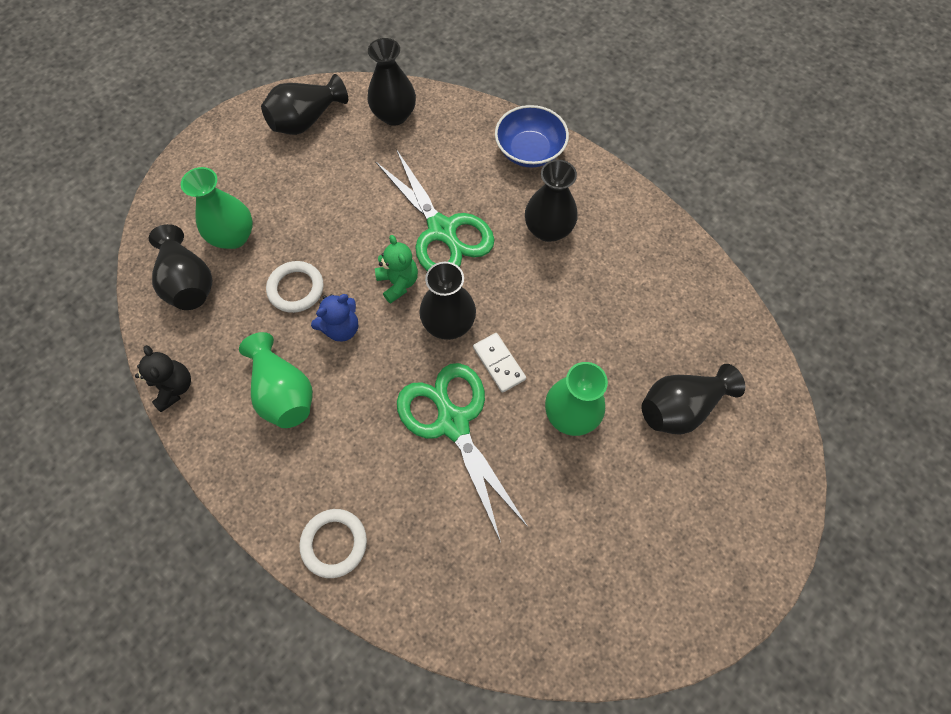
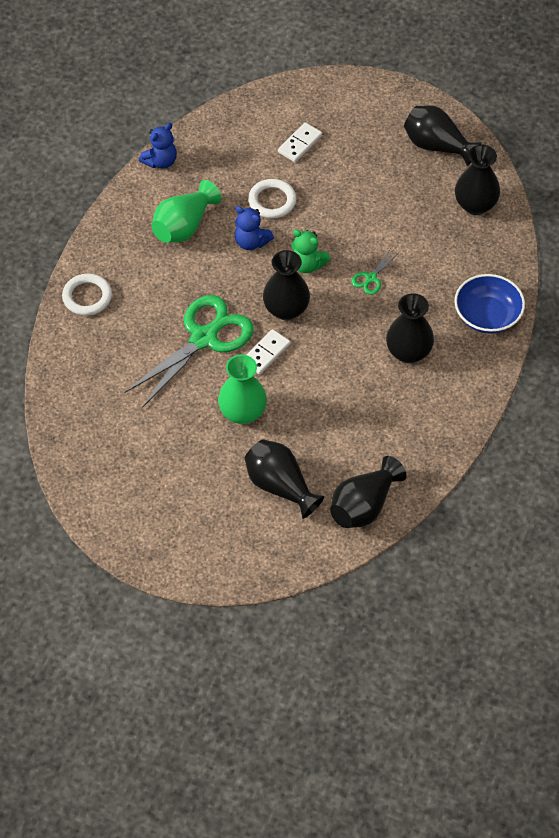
camera: 70 degrees right, 10 degrees down
black teddy bear [135,345,191,412] -> blue teddy bear [139,123,177,169]
black vase [149,224,212,310] -> black vase moved to [330,456,407,528]
green vase [181,167,253,249] -> white domino [278,122,322,162]
green scissors [375,149,494,271] -> green scissors [351,250,398,295], size x0.42
green teddy bear [375,235,418,304] -> green teddy bear turned 75 degrees clockwise [291,229,330,273]

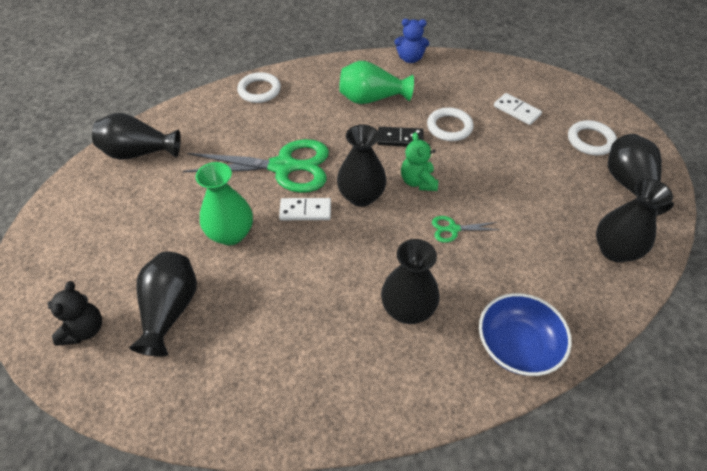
camera: 50 degrees right, 5 degrees down
blue teddy bear [235,206,274,250] -> black domino [377,127,424,147]
white domino [278,122,322,162] -> white domino turned 45 degrees clockwise [494,93,542,125]
black vase [330,456,407,528] -> black vase moved to [92,113,181,160]
none -> black teddy bear [47,281,102,346]
none -> white ring [568,120,617,155]

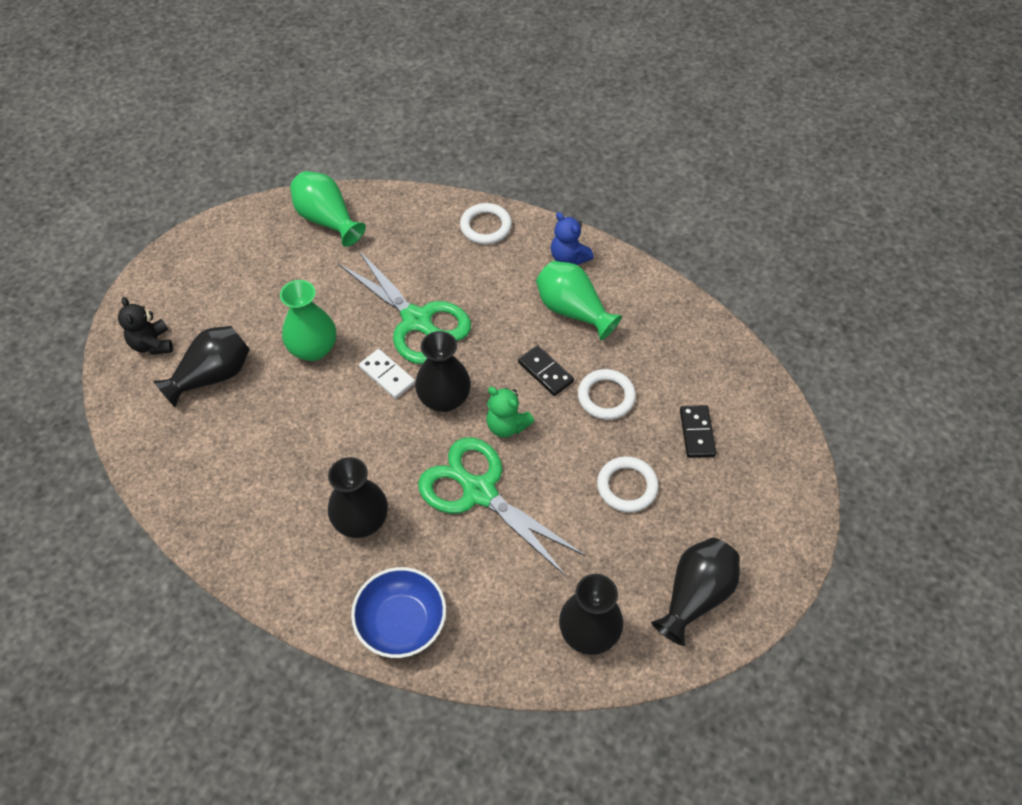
camera: 45 degrees right, 5 degrees up
black teddy bear [47,281,102,346] -> black teddy bear turned 105 degrees clockwise [118,297,173,355]
black vase [92,113,181,160] -> green vase [290,171,366,247]
blue teddy bear [394,19,429,63] -> blue teddy bear moved to [551,212,594,265]
green teddy bear [401,132,438,191] -> green teddy bear turned 90 degrees counterclockwise [486,387,534,438]
green scissors [432,216,499,243] -> green scissors [418,437,585,576], size x2.36
white domino [494,93,542,125] -> black domino [680,405,716,458]
white ring [568,120,617,155] -> white ring moved to [597,456,659,512]

